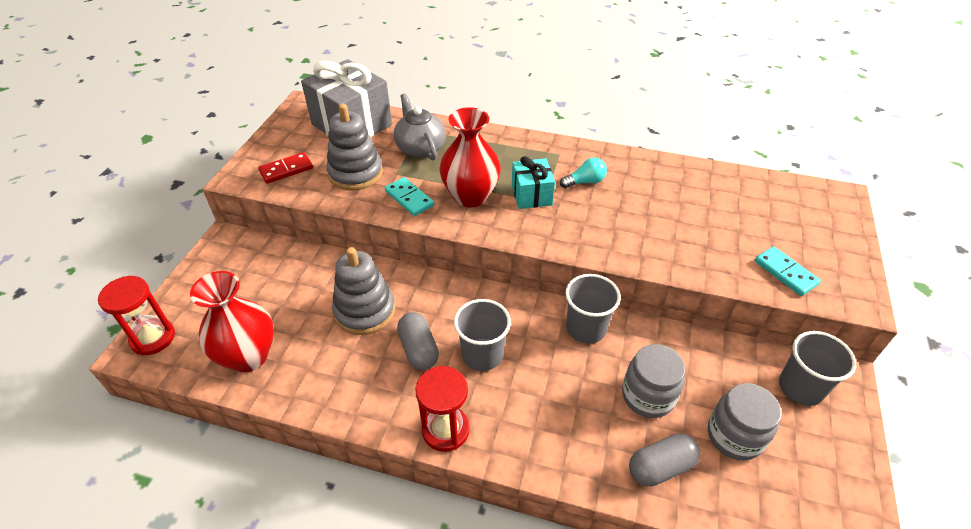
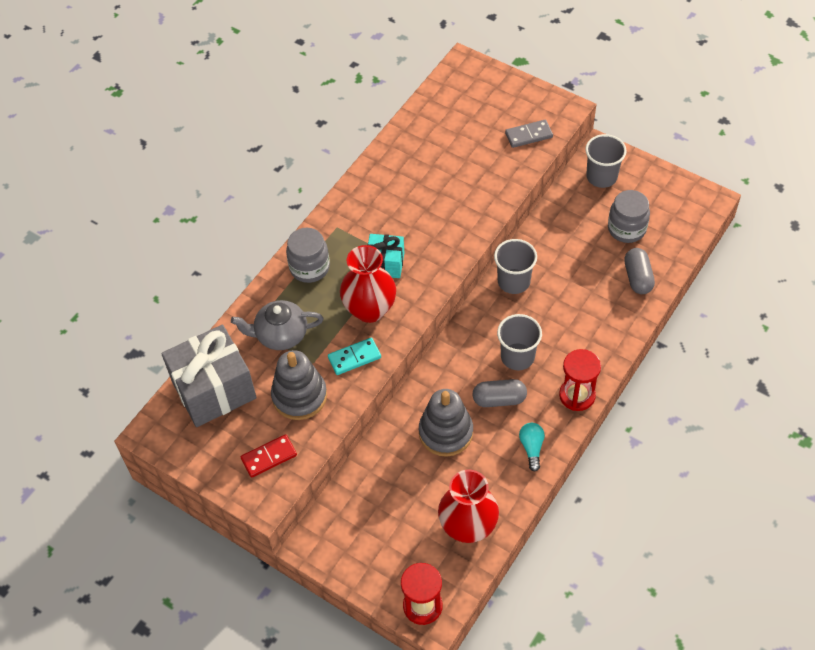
camera: 70 degrees left, 10 degrees up
red domino [258,152,313,184] -> red domino turned 75 degrees clockwise [241,434,297,478]
turquoise light bulb [560,158,607,188] -> turquoise light bulb moved to [519,423,545,472]
grey jar [622,344,685,418] -> grey jar moved to [286,228,330,283]
turquoise domino [755,247,821,296] -> grey domino [505,120,553,148]

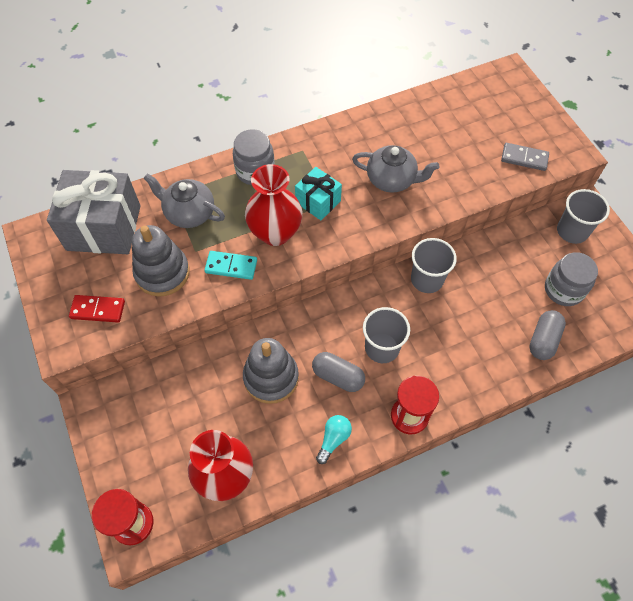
camera: 30 degrees right, 5 degrees up
none -> grey teapot [352,145,440,193]

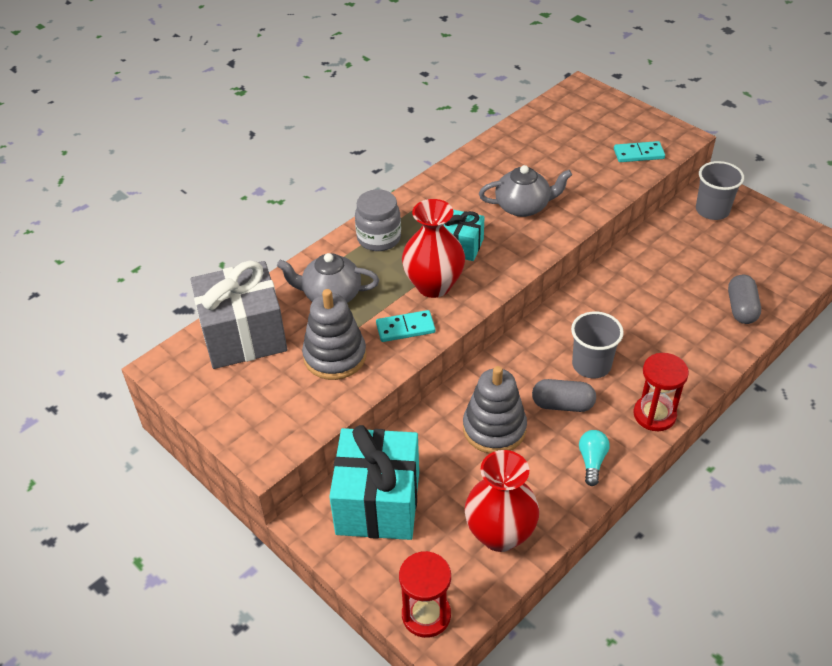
camera: 20 degrees left, 15 degrees down
red domino [69,295,125,323] -> none
grey cup [411,238,457,293] -> none
grey domino [501,143,549,171] -> turquoise domino [614,141,665,162]
grey jar [545,252,598,306] -> none
none -> turquoise gift [329,425,419,540]

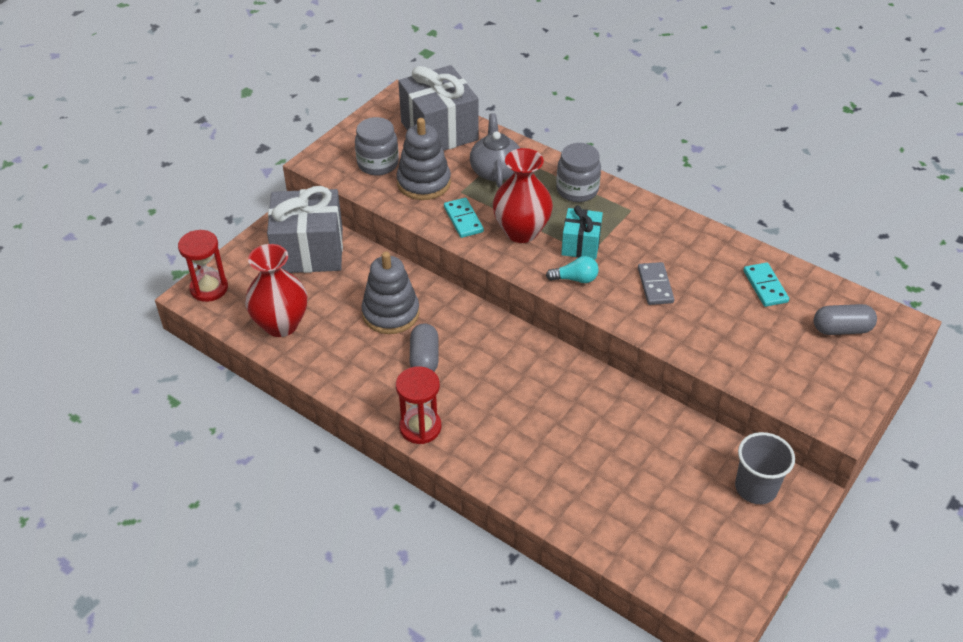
camera: 80 degrees right, 0 degrees up
turquoise gift [329,425,419,540] -> grey gift [267,186,343,273]
grey teapot [479,165,572,217] -> grey domino [638,262,674,305]
grey cup [571,312,624,378] -> none
turquoise light bulb [579,430,609,486] -> turquoise light bulb moved to [546,256,599,283]
turquoise domino [614,141,665,162] -> turquoise domino moved to [744,263,789,307]
grey capsule [728,275,761,324] -> grey capsule moved to [814,304,877,335]
none -> grey jar [355,117,399,176]

